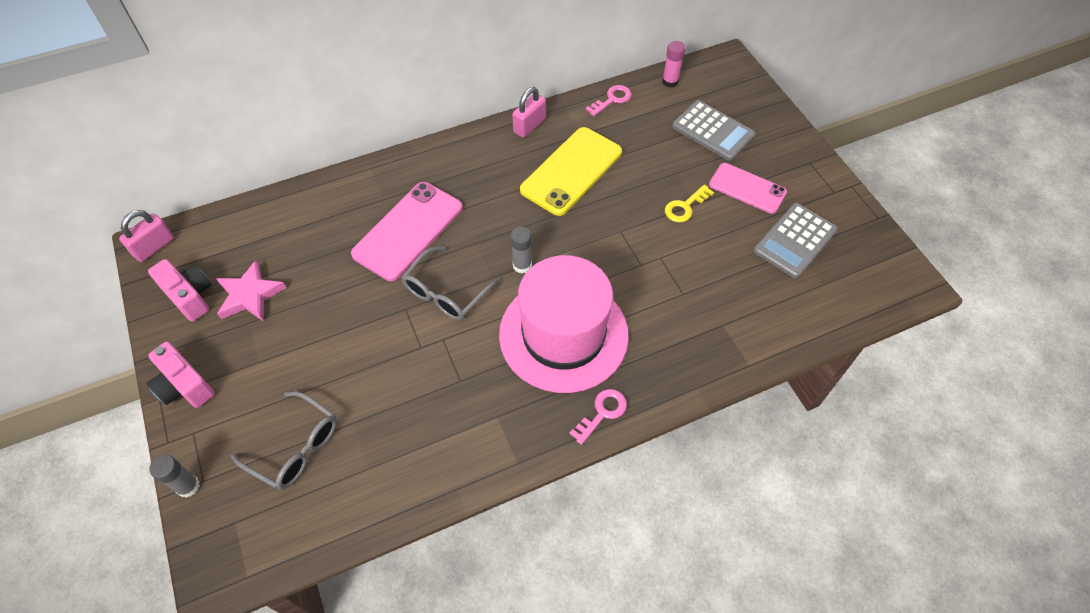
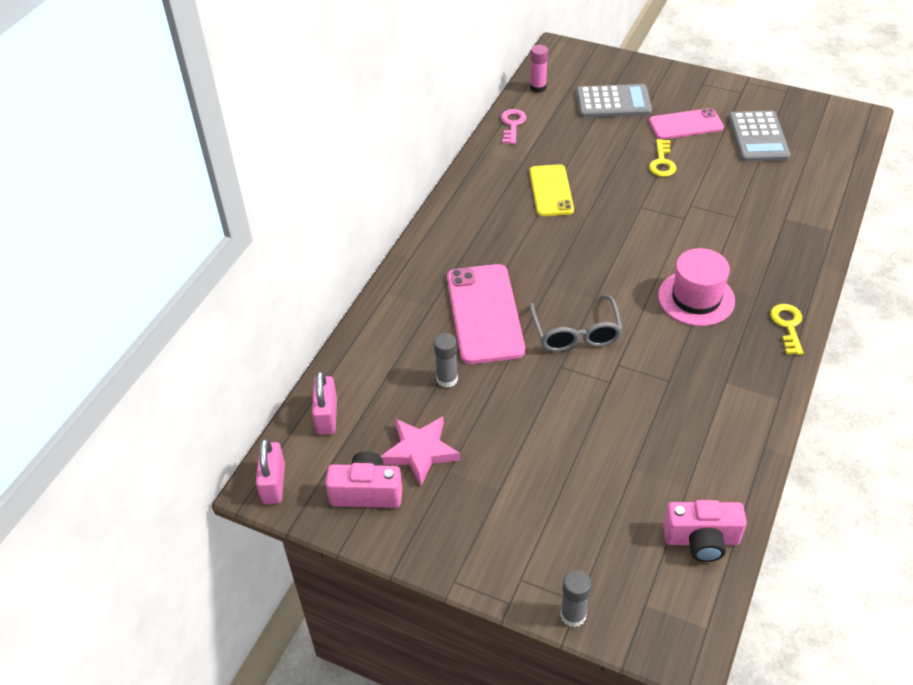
camera: 40 degrees left, 10 degrees down
pink camera [147,342,215,408] -> pink camera moved to [663,500,747,562]
grey glasses [231,391,337,490] -> none
pink hat [499,255,629,393] -> pink hat [658,248,735,326], size x0.59
grey glue stick [511,227,532,273] -> grey glue stick moved to [434,333,458,388]
pink padlock [512,87,546,138] -> pink padlock moved to [312,371,337,435]
yellow phone [520,127,622,216] -> yellow phone [529,164,574,216], size x0.65
pink key [569,389,627,445] -> yellow key [770,304,803,355]

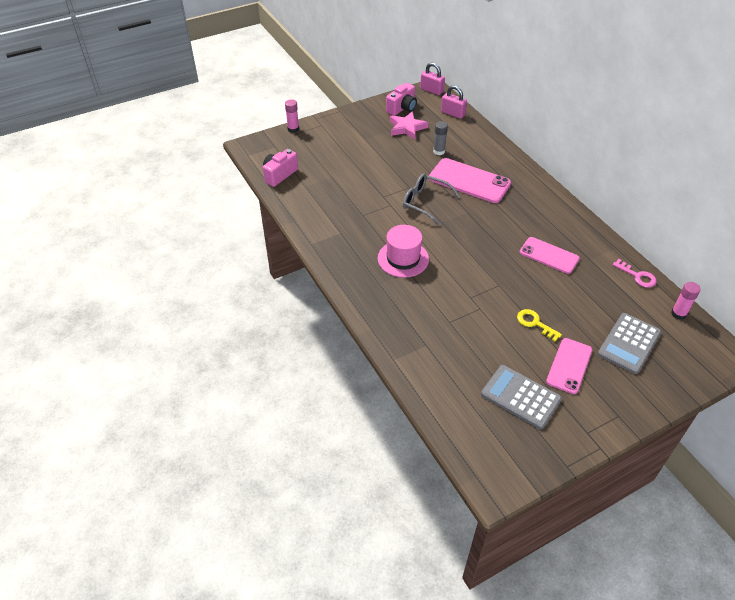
camera: 125 degrees right, 0 degrees up
yellow phone [529,164,574,216] -> pink phone [520,237,580,274]
grey glue stick [560,570,591,628] -> pink glue stick [285,99,299,133]
yellow key [770,304,803,355] -> none

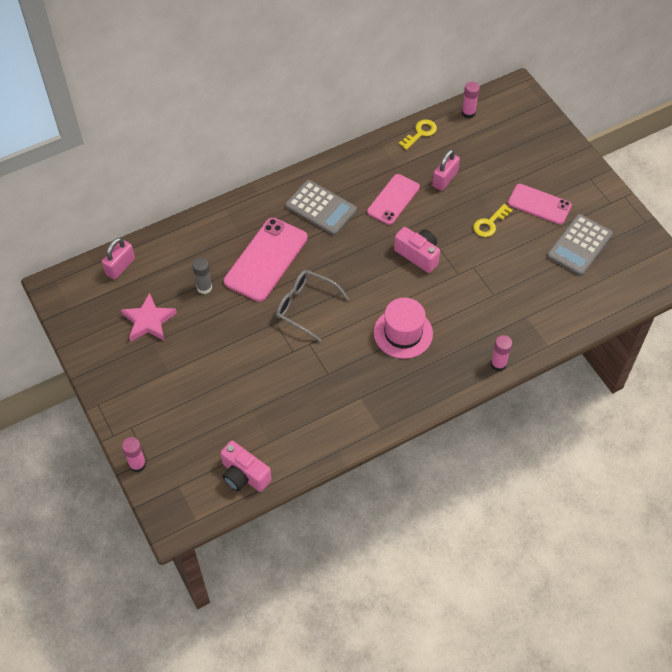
camera: 90 degrees left, 10 degrees up
pink camera [386,83,417,116] -> pink camera moved to [394,227,440,273]
grey glasses [403,173,460,225] -> grey glasses turned 90 degrees clockwise [276,270,349,342]
pink padlock [420,62,445,95] -> pink padlock moved to [432,149,460,191]
grey calculator [598,313,661,374] -> grey calculator moved to [285,180,357,235]
pink key [613,259,657,288] -> yellow key [399,119,437,150]
none -> pink glue stick [491,335,512,371]

